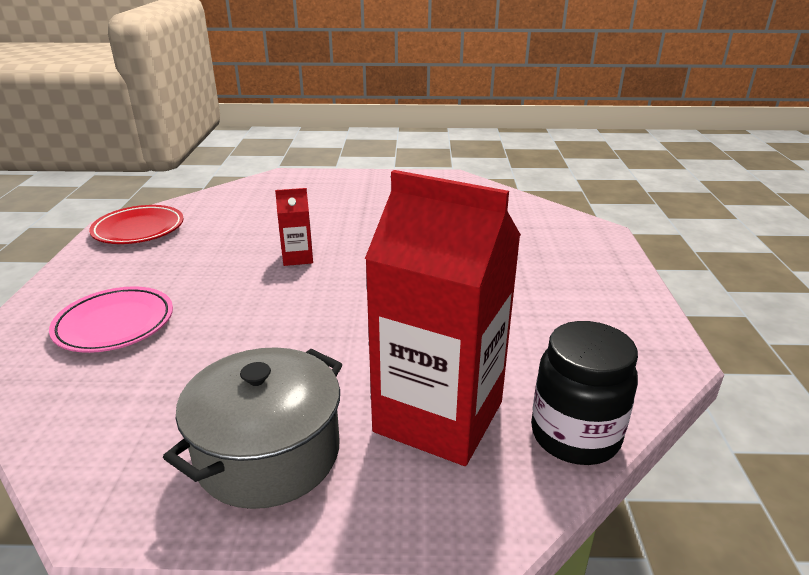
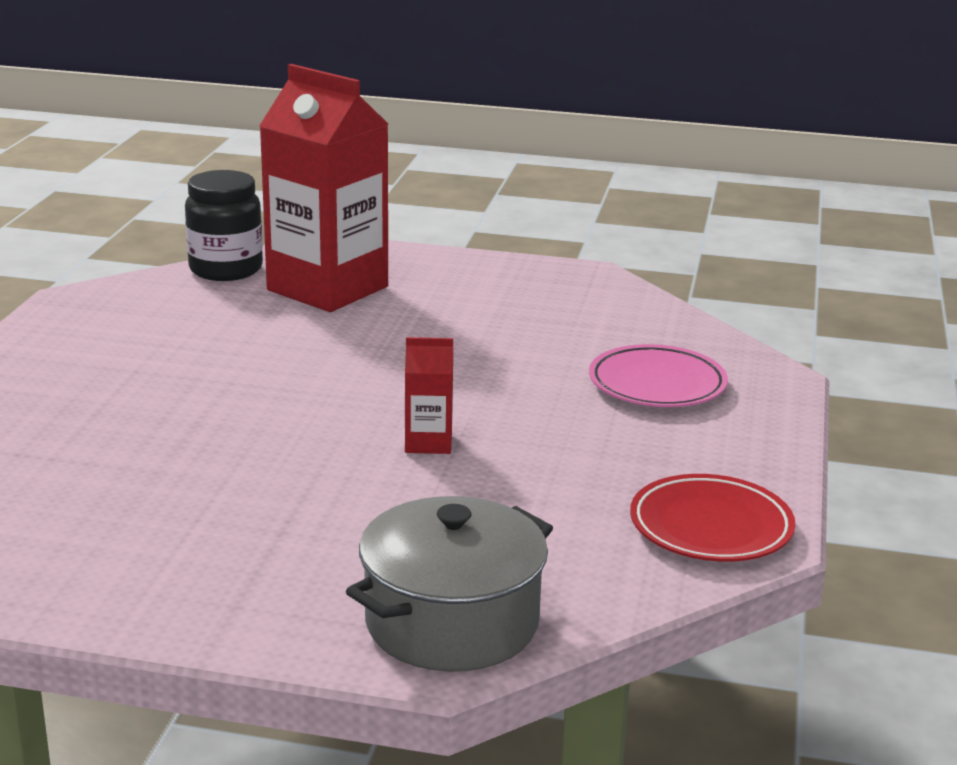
camera: 170 degrees left, 5 degrees down
grey pot [163,347,343,509] -> grey pot moved to [346,496,553,672]

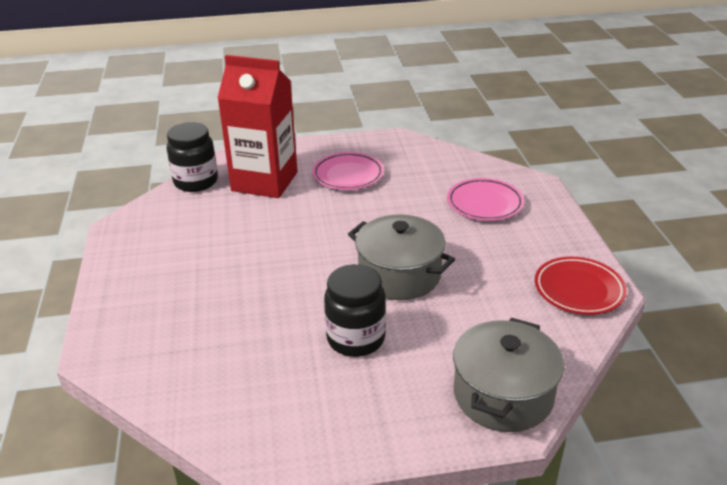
camera: 20 degrees left, 10 degrees up
red carton [405,337,453,454] -> grey pot [348,215,455,300]
none -> pink plate [312,152,384,190]
none -> black jar [324,264,386,357]

